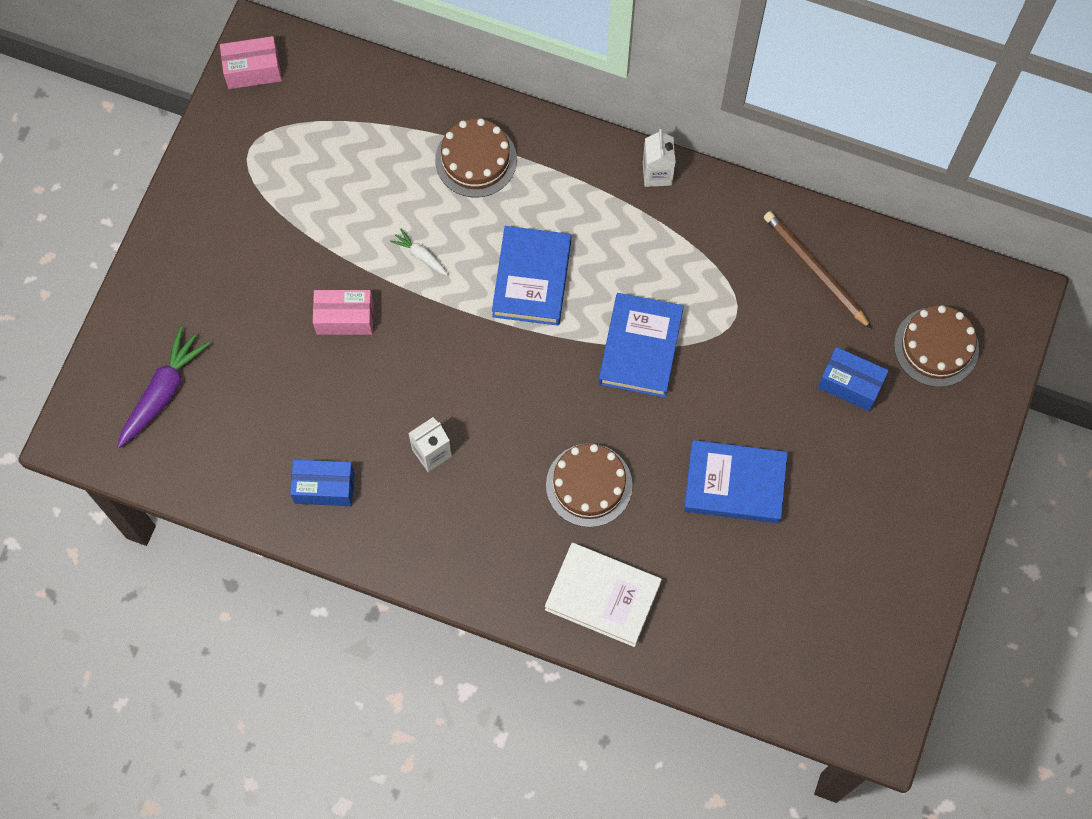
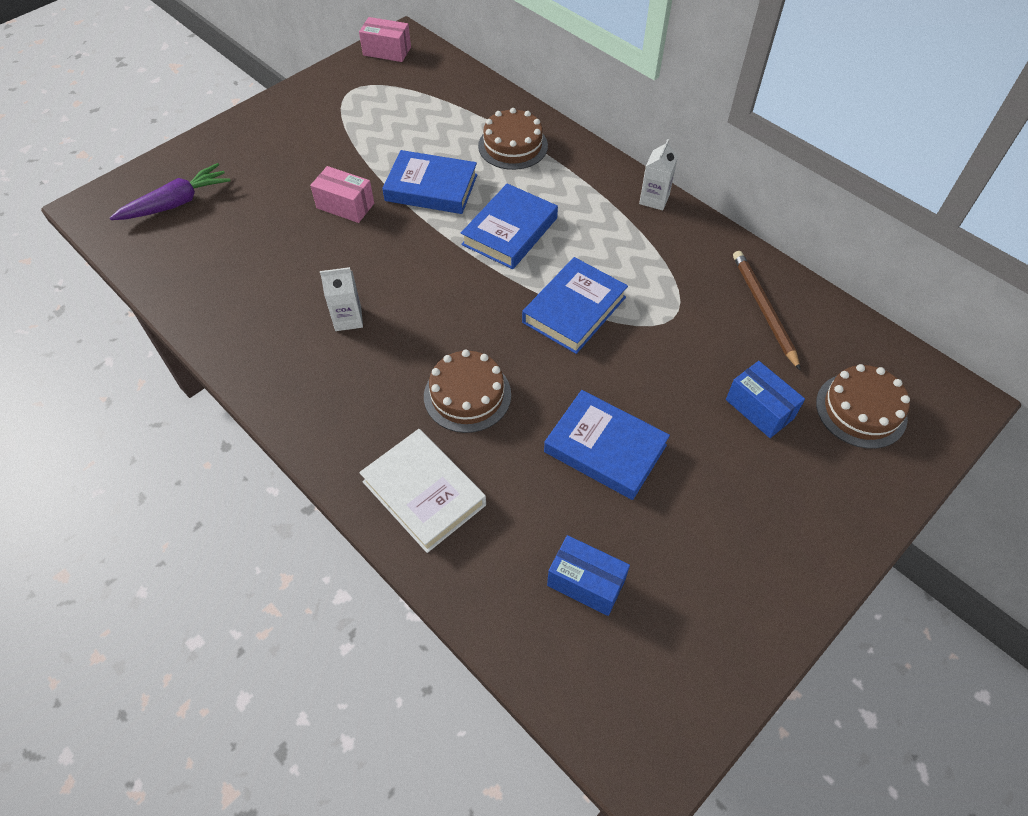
camera: 25 degrees right, 15 degrees down
blue box [290,460,355,506] -> blue box moved to [547,535,630,616]
white carrot [390,229,448,276] -> blue book [382,150,477,214]

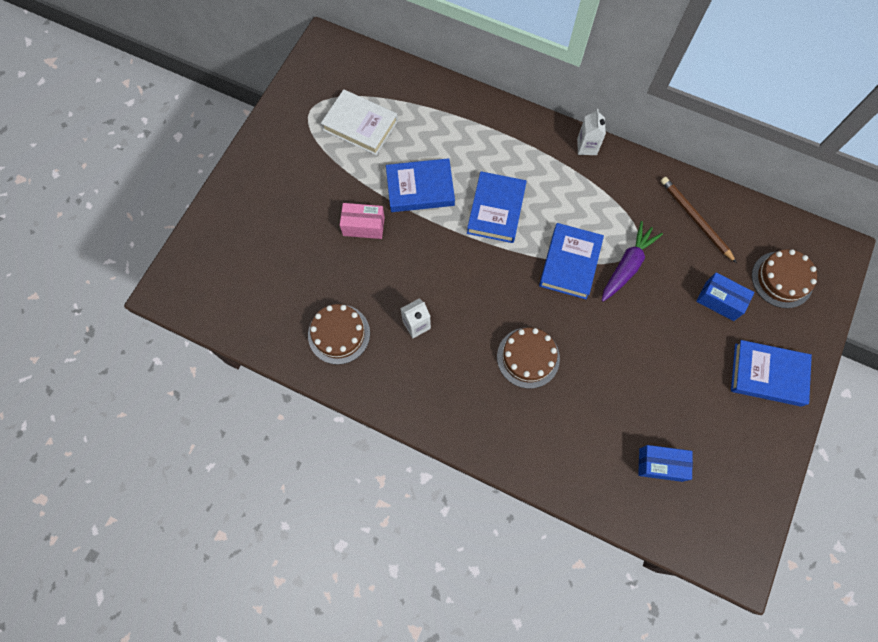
camera: 20 degrees left, 15 degrees up
purple carrot [110,163,231,220] -> purple carrot moved to [602,221,663,302]
pink box [359,17,411,62] -> none
white book [359,429,486,553] -> white book moved to [321,89,398,155]
brown cake [478,108,548,170] -> brown cake moved to [308,304,370,365]
blue book [544,390,670,500] -> blue book moved to [731,340,812,407]

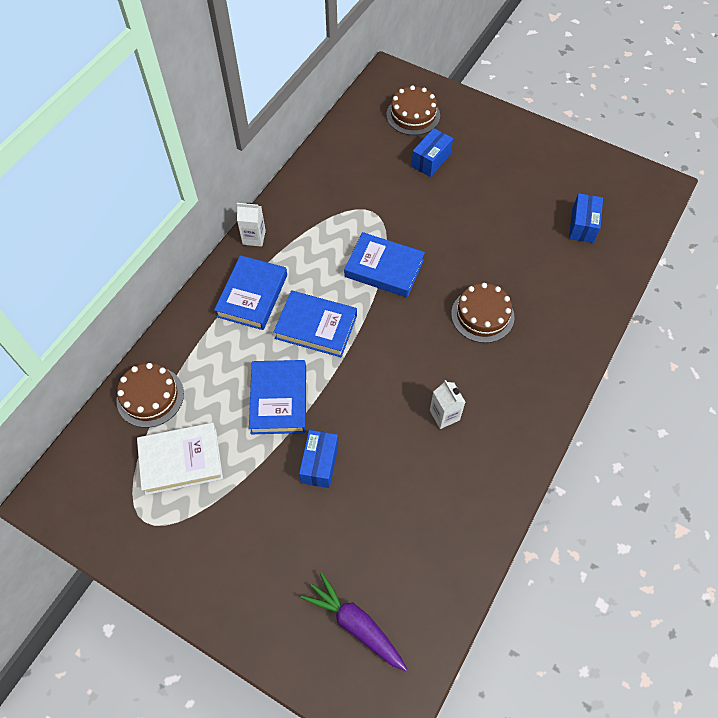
camera: 85 degrees left, 10 degrees down
brown cake [308,304,370,365] -> brown cake moved to [116,363,184,428]
white book [321,89,398,155] -> white book turned 45 degrees clockwise [137,423,223,495]
pink box [340,203,385,239] -> blue box [299,430,338,488]
purple carrot [602,221,663,302] -> purple carrot moved to [301,572,407,671]
brown pencil [661,177,737,263] -> none
blue book [731,340,812,407] -> blue book moved to [214,255,287,330]

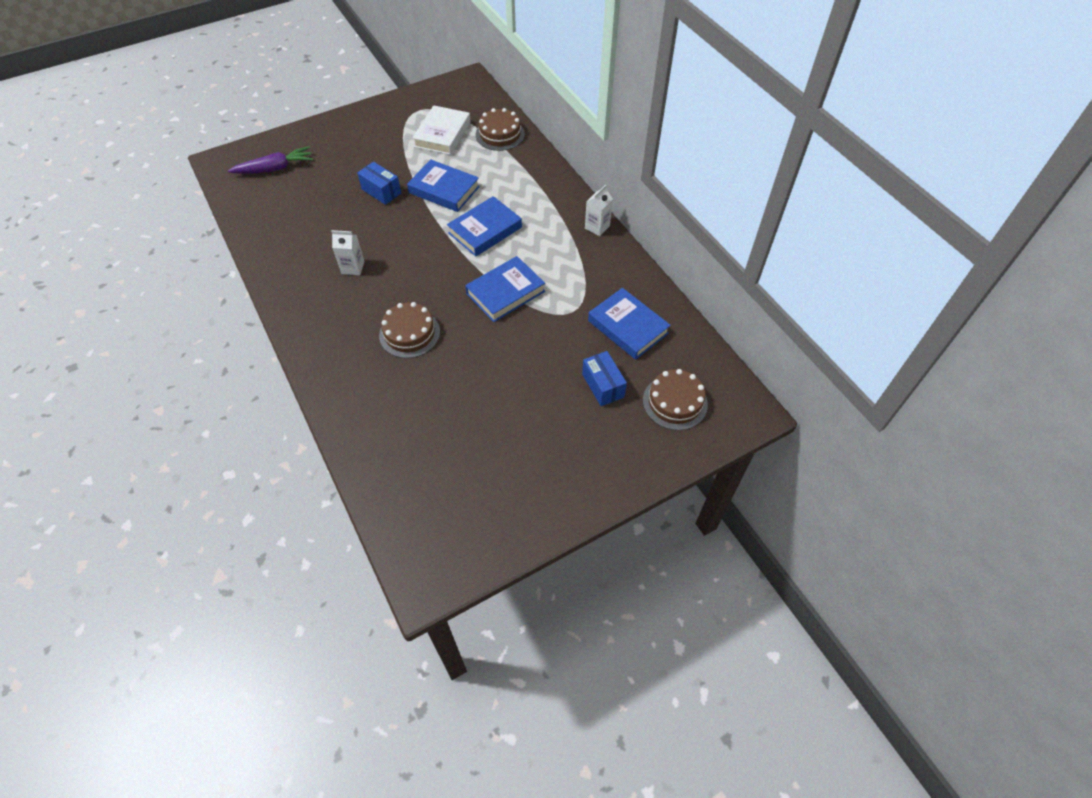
camera: 120 degrees right, 5 degrees down
blue book [214,255,287,330] -> blue book moved to [588,288,671,360]
blue box [569,193,603,243] -> none

